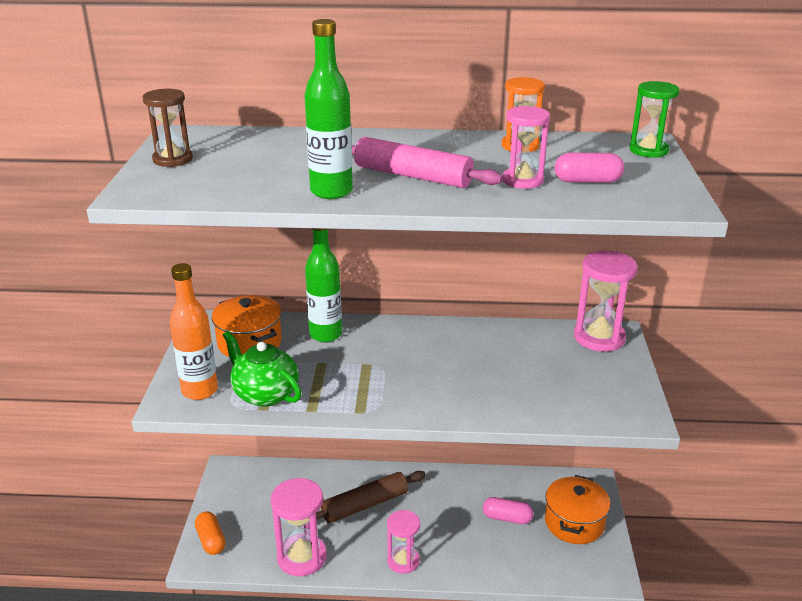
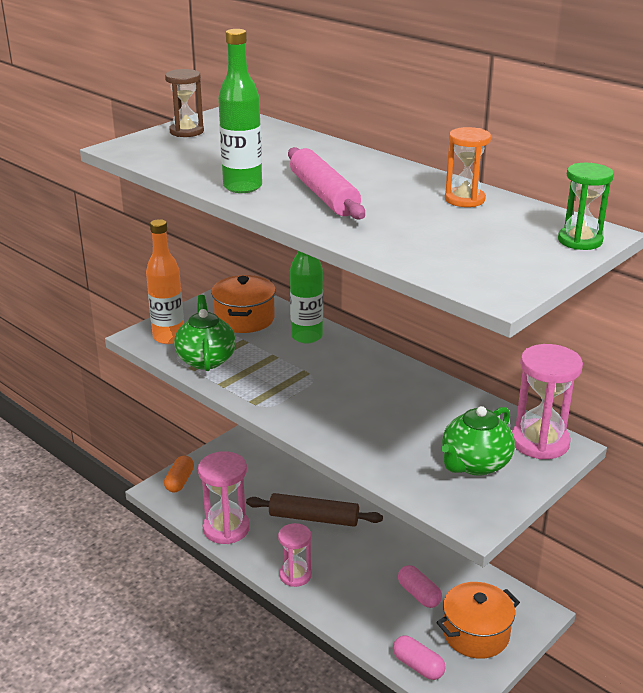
camera: 40 degrees right, 0 degrees up
pink hourglass [502,106,550,189] -> none
pink capsule [554,153,624,183] -> pink capsule moved to [393,635,446,680]
none -> green teapot [441,406,515,476]

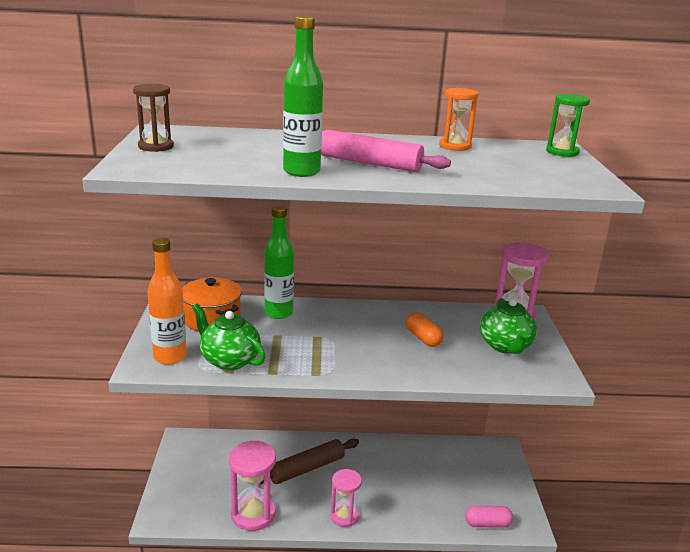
camera: 45 degrees left, 5 degrees down
orange capsule [164,455,194,492] -> orange capsule moved to [406,312,444,347]
pink capsule [398,565,442,608] -> none
orange pot [436,582,520,659] -> none

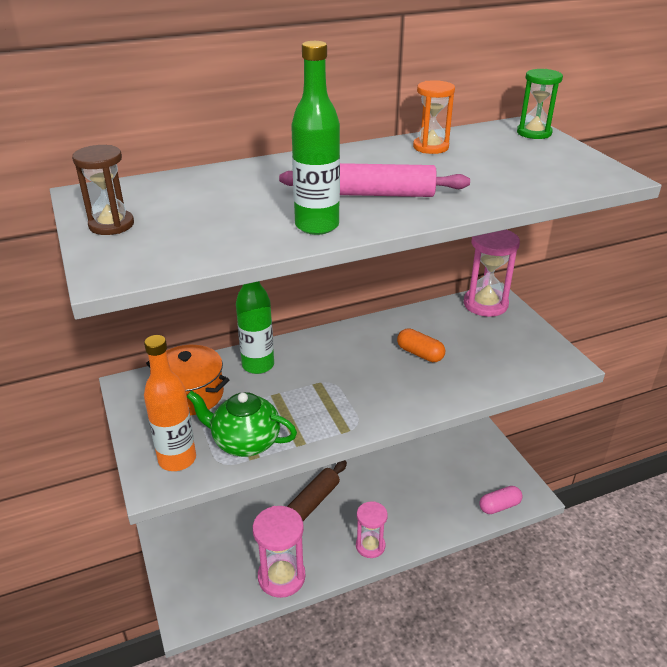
camera: 20 degrees left, 10 degrees up
green teapot [480,298,537,354] -> none

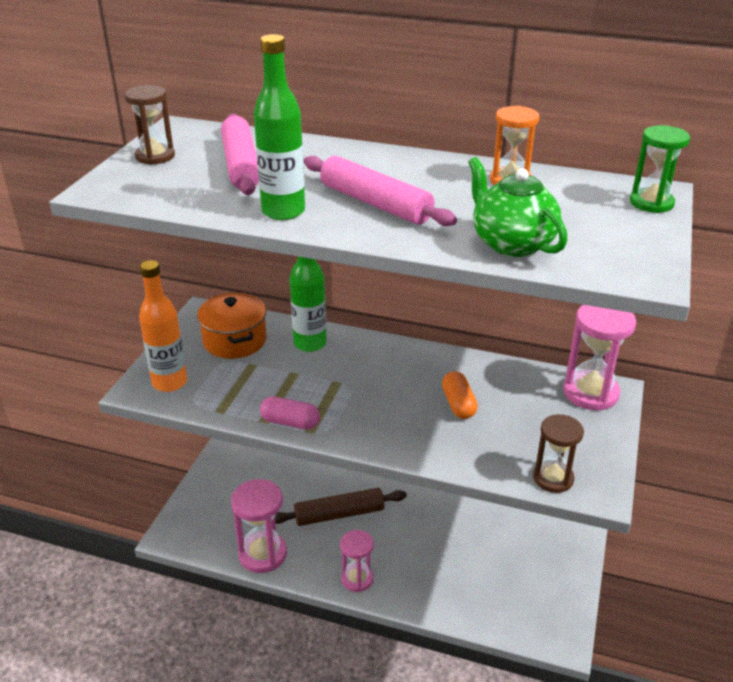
camera: 40 degrees right, 0 degrees up
green teapot [187,391,297,457] -> green teapot moved to [468,157,568,257]
pink capsule [479,486,523,514] -> pink capsule moved to [260,396,320,430]
none -> pink rolling pin [221,113,259,195]
none -> brown hourglass [533,414,584,493]

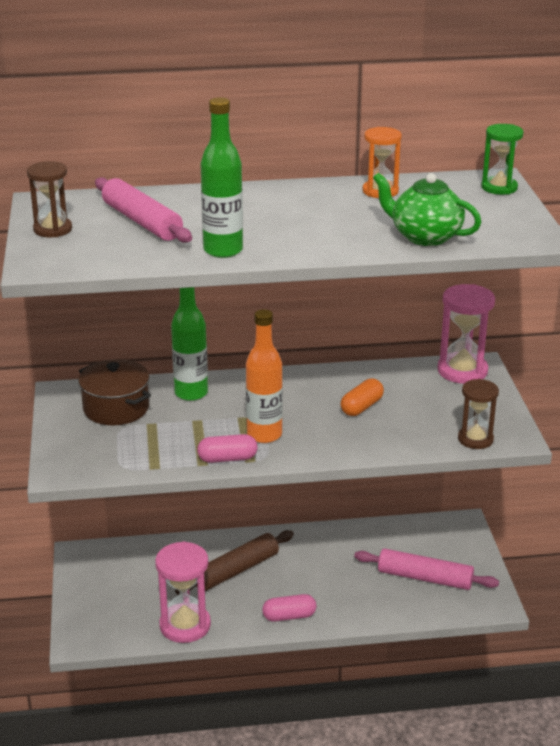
camera: 25 degrees left, 5 degrees down
orange bottle [139,260,187,392] -> orange bottle moved to [246,309,283,443]
orange pot [197,293,266,359] -> brown pot [78,359,151,425]
pink rolling pin [304,156,457,226] -> pink rolling pin moved to [354,548,499,590]
pink hourglass [340,530,374,592] -> pink capsule [262,594,316,622]
orange capsule [442,371,478,419] -> orange capsule turned 75 degrees clockwise [340,378,384,416]

